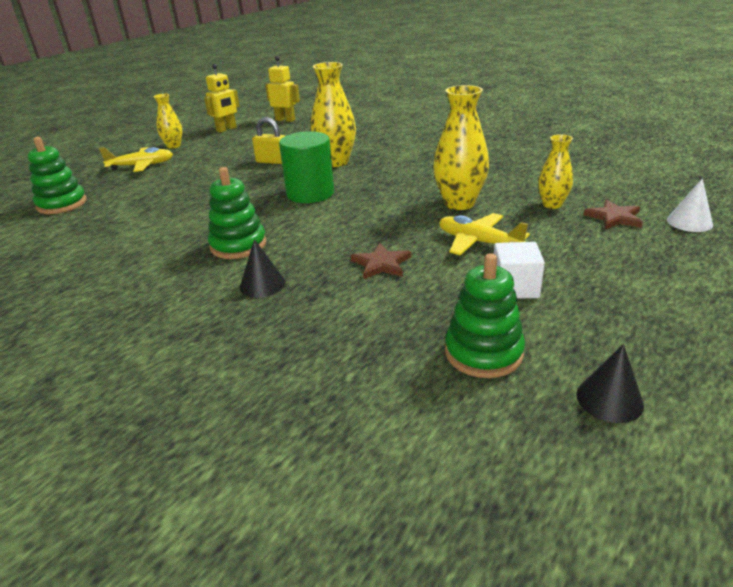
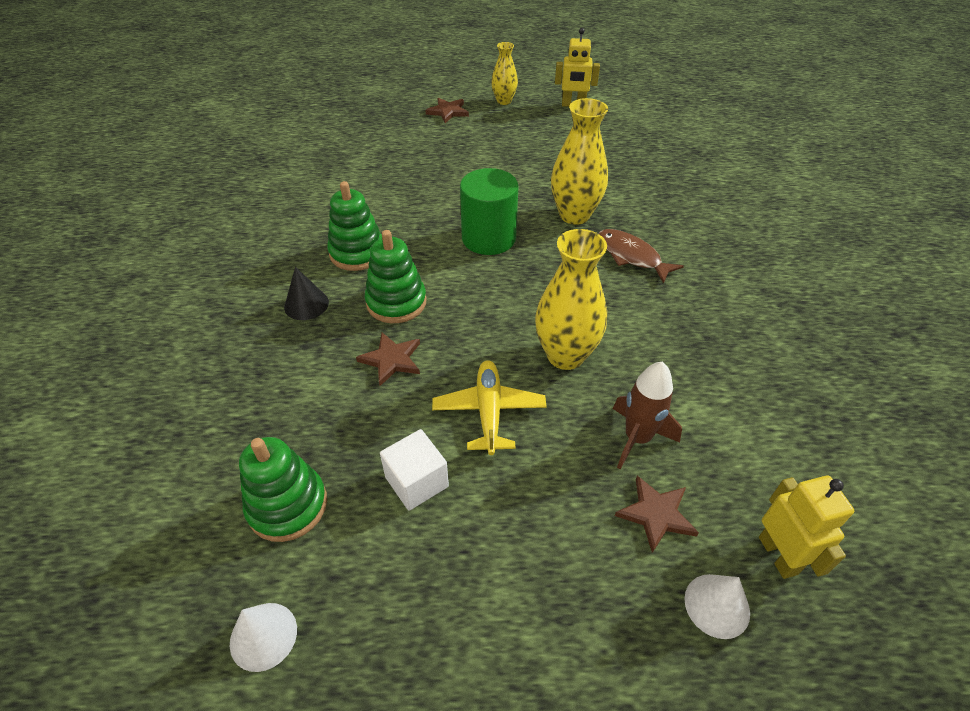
camera: 50 degrees right, 15 degrees up
green stacking toy [28,137,87,214] -> green stacking toy moved to [365,230,427,323]
yellow plane [99,147,173,172] -> brown star [425,98,469,123]
yellow padlock [252,117,285,164] -> none
yellow robot [265,56,300,122] -> yellow robot moved to [759,476,854,579]
yellow vase [538,134,573,209] -> brown rocket [613,361,682,469]
black cone [576,344,644,423] -> white cone [230,603,297,672]
none -> brown fish [598,229,684,284]

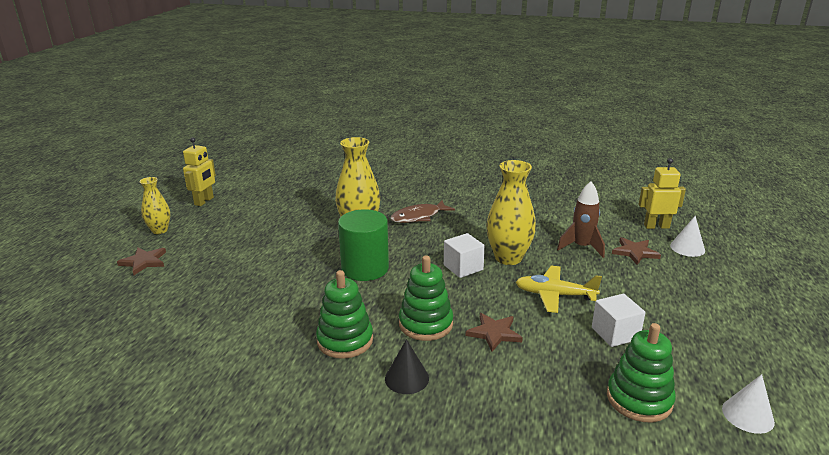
camera: 75 degrees left, 20 degrees down
none -> white cube [444,233,485,278]

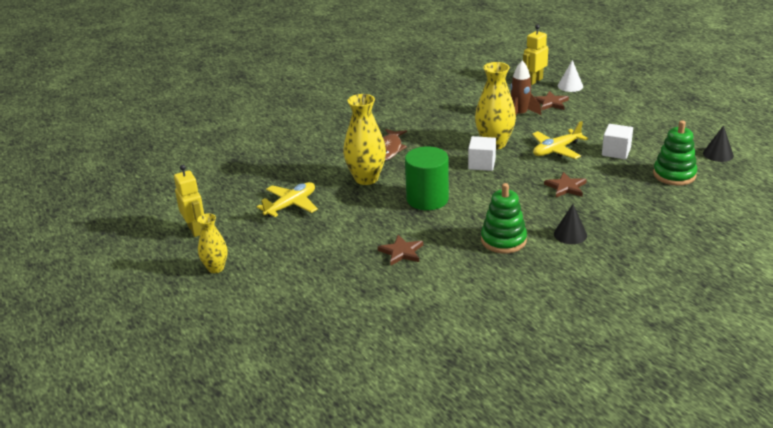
camera: 45 degrees left, 5 degrees up
brown star [117,248,166,275] -> brown star moved to [378,235,423,266]
green stacking toy [399,256,453,341] -> none
white cone [722,374,775,434] -> black cone [703,125,734,162]
none -> yellow plane [257,182,318,218]

